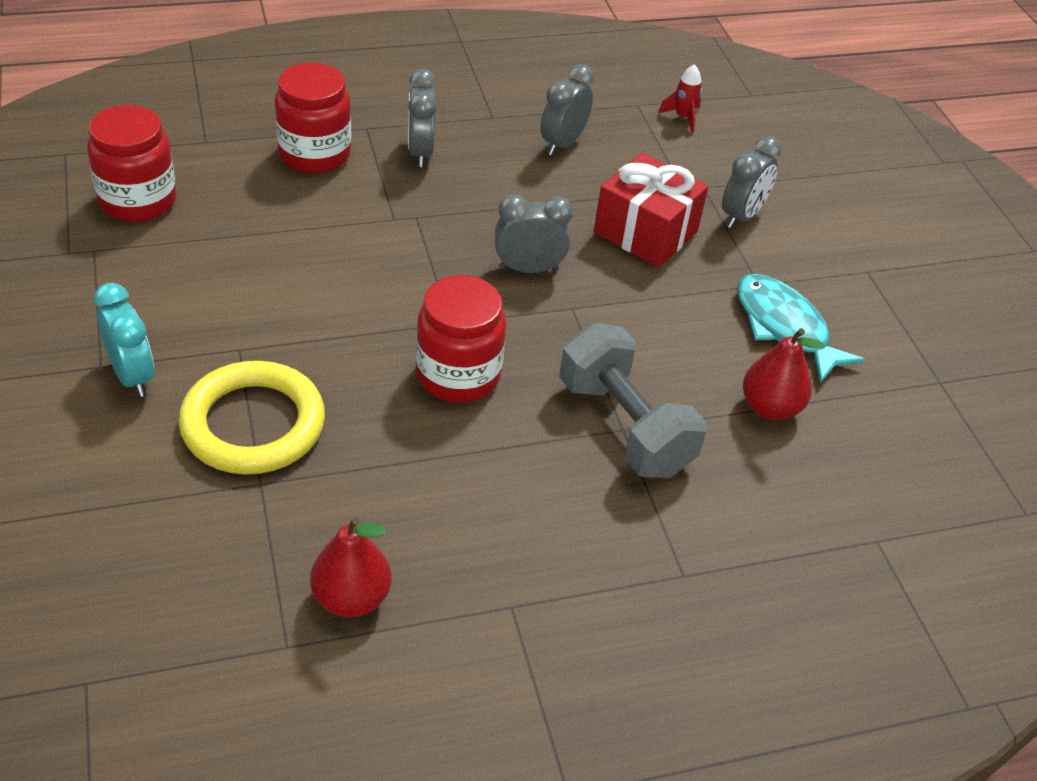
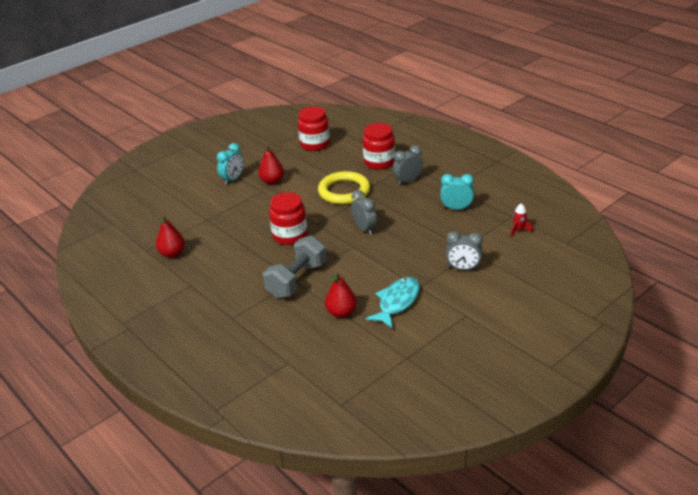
camera: 70 degrees right, 10 degrees down
yellow ring [179,361,325,474] -> yellow ring moved to [318,171,370,204]
grey clock [540,64,594,156] -> turquoise clock [440,174,474,210]
red gift [594,153,709,267] -> none
none -> red pear [258,145,284,185]

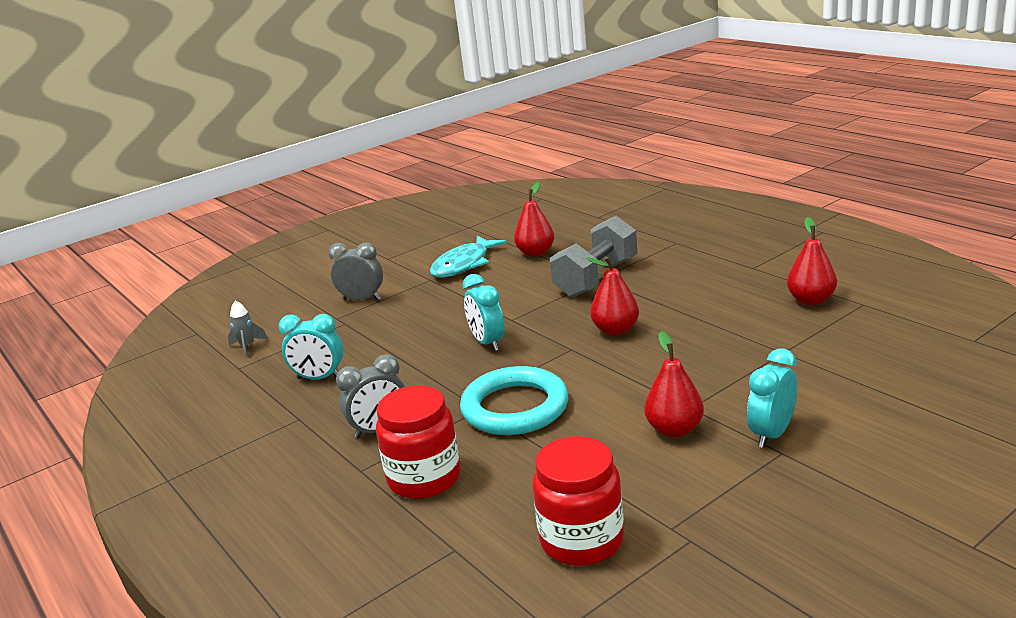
camera: 175 degrees left, 10 degrees down
red jar [269,192,307,245] -> red pear [586,257,639,336]
yellow ring [318,171,370,204] -> turquoise ring [460,366,568,435]
grey clock [351,190,377,235] -> turquoise clock [462,274,505,351]
red rocket [510,203,533,237] -> grey rocket [228,300,268,358]

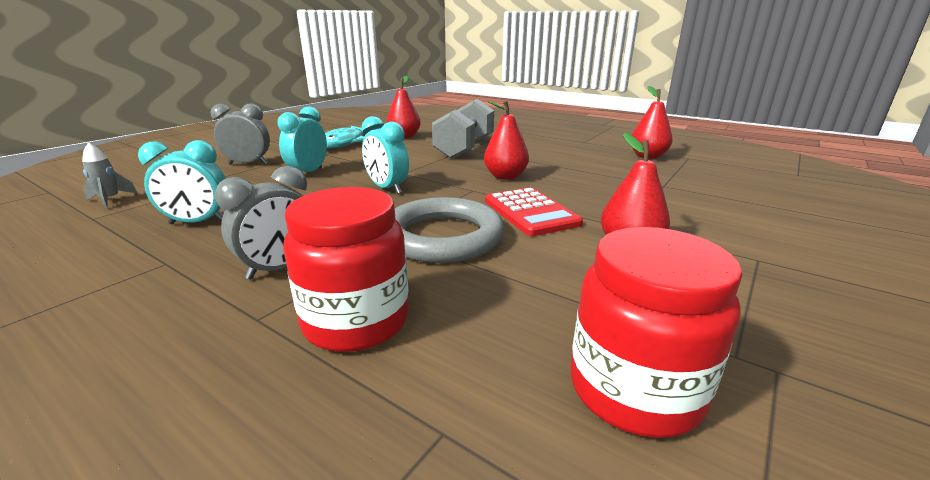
camera: 20 degrees left, 0 degrees up
turquoise ring [460,366,568,435] -> grey ring [395,197,504,263]
turquoise clock [747,348,797,448] -> turquoise clock moved to [278,106,327,172]
none -> red calculator [485,187,583,236]

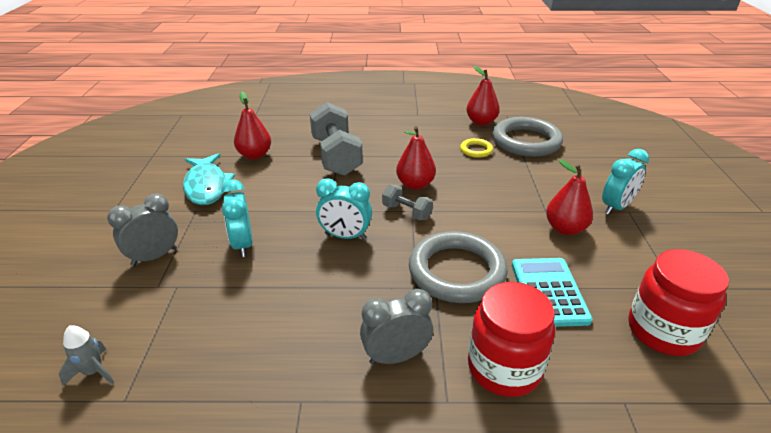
camera: 35 degrees left, 10 degrees up
turquoise clock [138,140,226,224] -> turquoise clock moved to [602,149,649,215]
grey clock [215,166,307,280] -> grey clock turned 120 degrees counterclockwise [360,289,433,365]
red calculator [485,187,583,236] -> none
none -> grey dumbbell [382,185,433,220]
none -> yellow ring [460,138,493,158]
none -> grey ring [492,117,563,157]
none -> turquoise calculator [512,258,592,327]

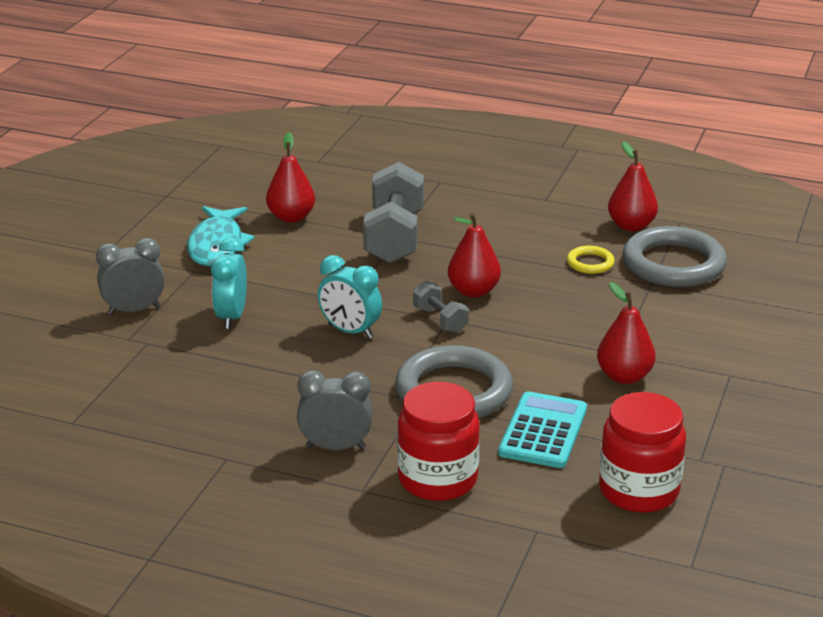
camera: 20 degrees right, 5 degrees down
grey rocket [59,325,114,386] -> none
turquoise clock [602,149,649,215] -> none

